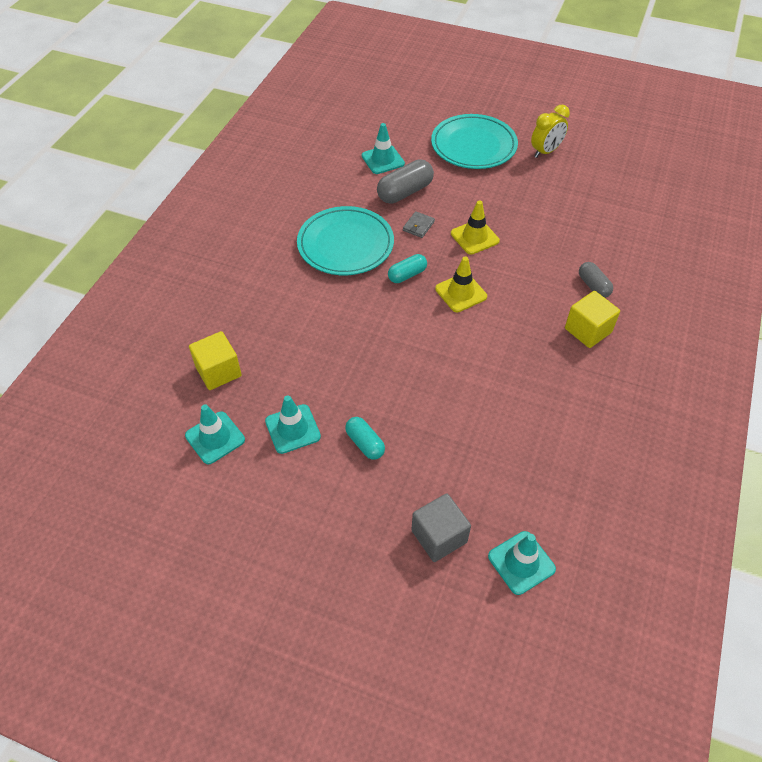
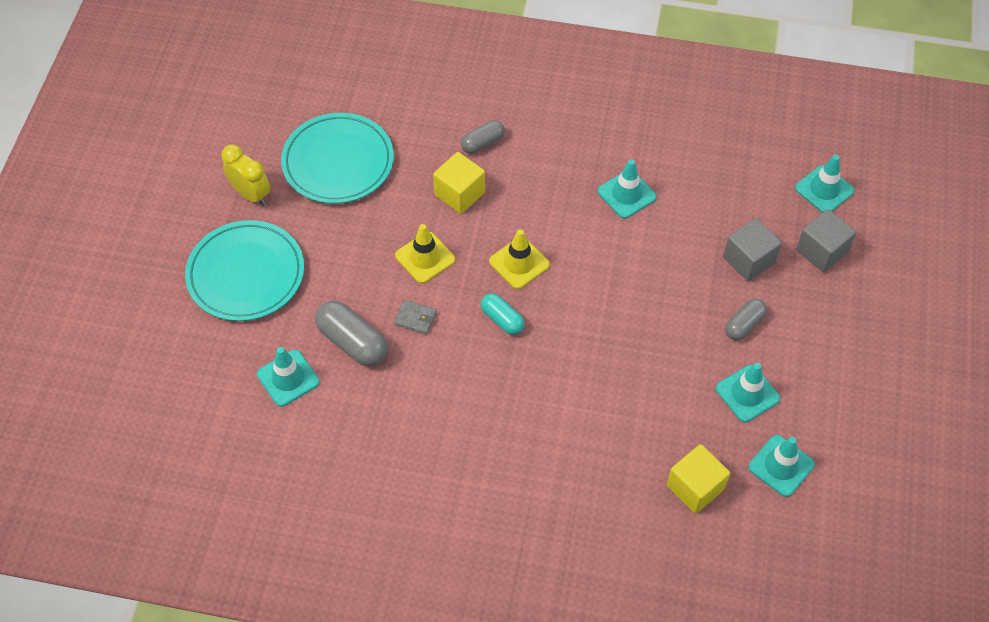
camera: 100 degrees left, 5 degrees up
turquoise plate [297,206,394,275] -> turquoise plate moved to [281,113,394,204]
turquoise capsule [345,417,385,460] -> grey capsule [725,299,767,340]
yellow cube [565,291,620,348] -> yellow cube moved to [433,152,485,214]
none -> turquoise traffic cone [598,159,657,219]
none -> grey cube [723,218,782,281]

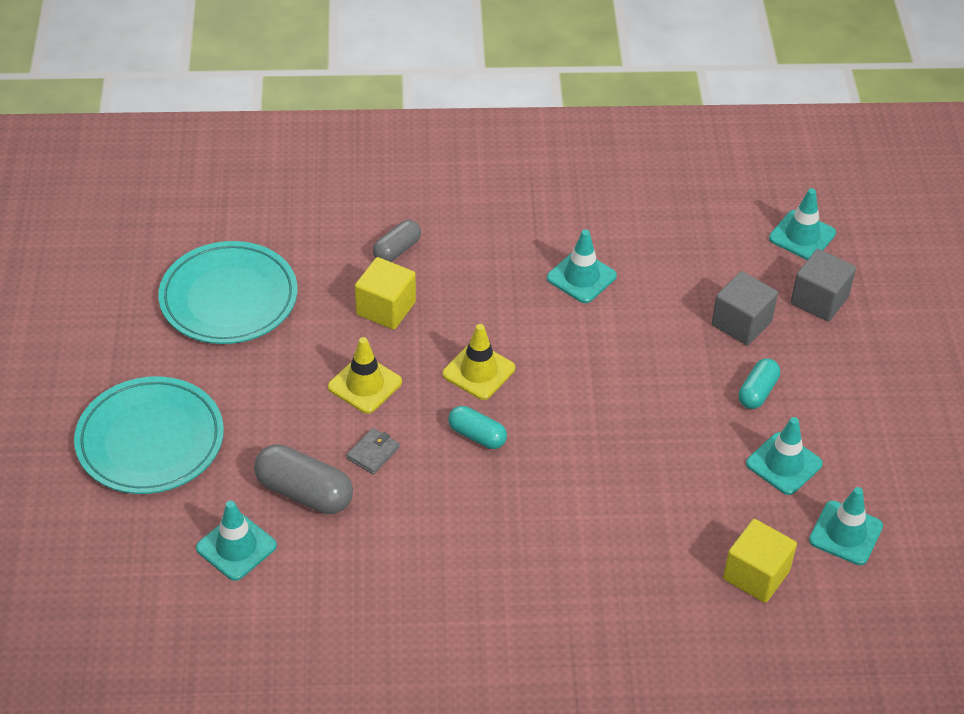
camera: 15 degrees left, 10 degrees down
yellow clock [222,145,270,206] -> none
grey wallet [394,300,437,335] -> grey wallet turned 60 degrees counterclockwise [346,428,400,474]
grey capsule [725,299,767,340] -> turquoise capsule [739,358,780,409]

